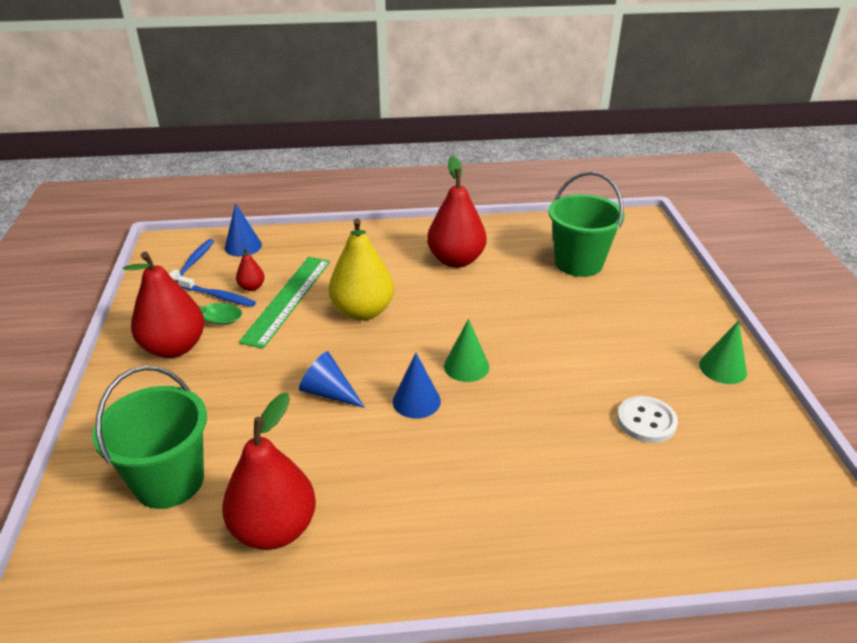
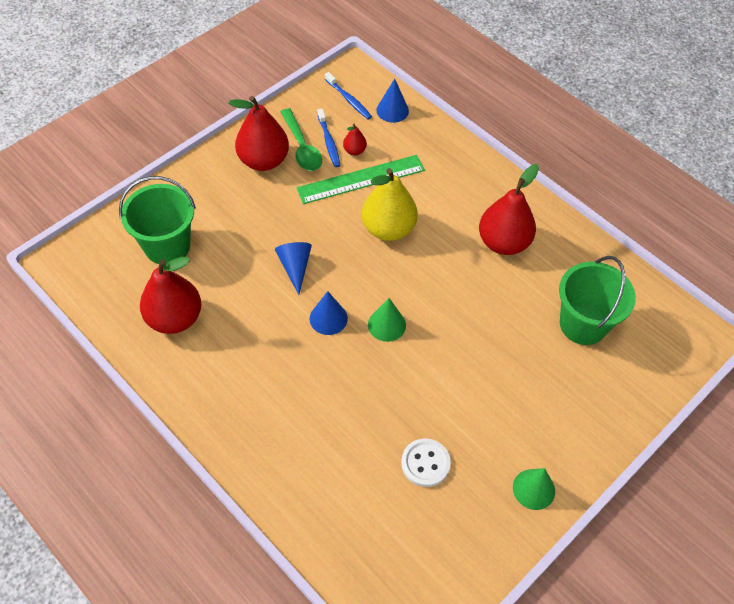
camera: 50 degrees right, 20 degrees up
blue toothbrush [169,239,214,283] -> blue toothbrush turned 75 degrees clockwise [325,72,372,119]

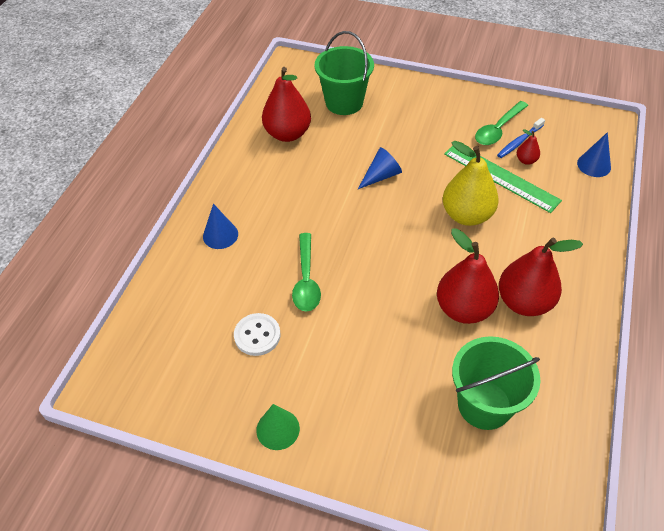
camera: 65 degrees right, 5 degrees down
red pear [229,96,289,171] -> red pear moved to [437,228,499,324]
blue cone [310,291,348,335] -> blue cone moved to [203,204,238,249]
blue toothbrush [325,72,372,119] -> none
green cone [368,298,406,342] -> none
none -> green spoon [292,233,321,312]

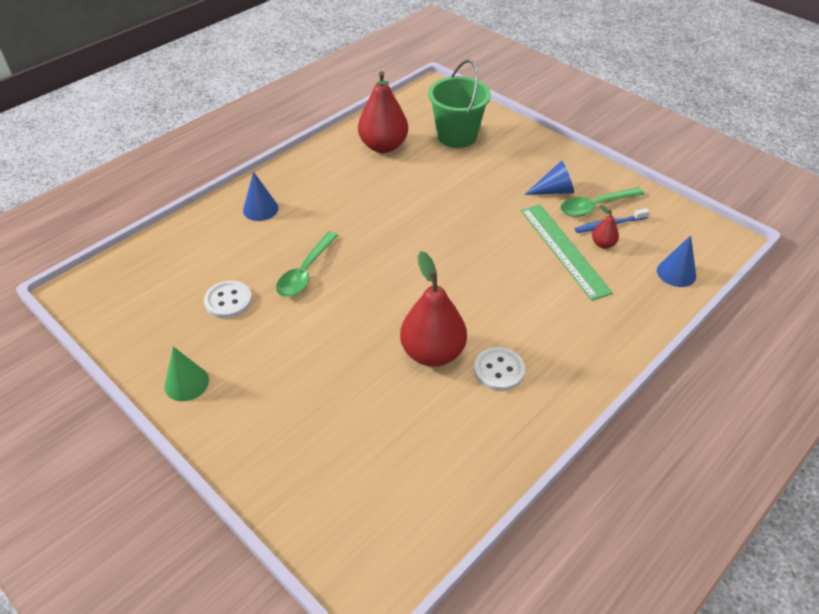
camera: 25 degrees right, 5 degrees down
blue cone [358,147,402,189] -> blue cone moved to [524,161,574,195]
yellow pear [443,141,499,226] -> none
green bucket [452,336,540,430] -> none
red pear [499,238,583,316] -> white button [474,347,525,391]

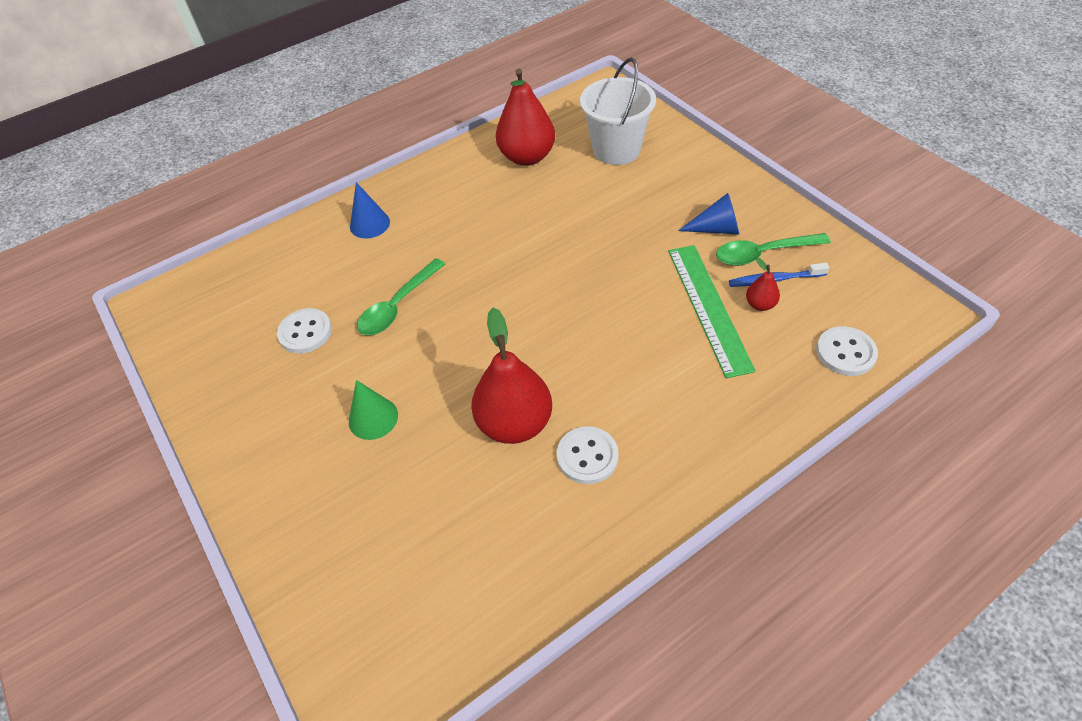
camera: 15 degrees right, 5 degrees up
green cone [164,347,209,401] -> green cone moved to [349,380,398,440]
green bucket [428,60,491,148] -> white bucket [580,58,656,165]
blue cone [657,235,696,287] -> white button [816,326,878,376]

